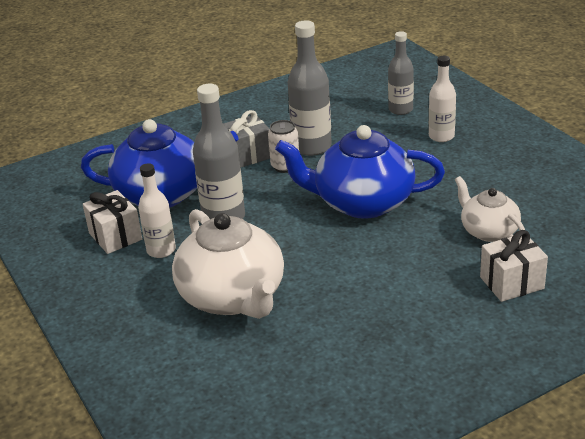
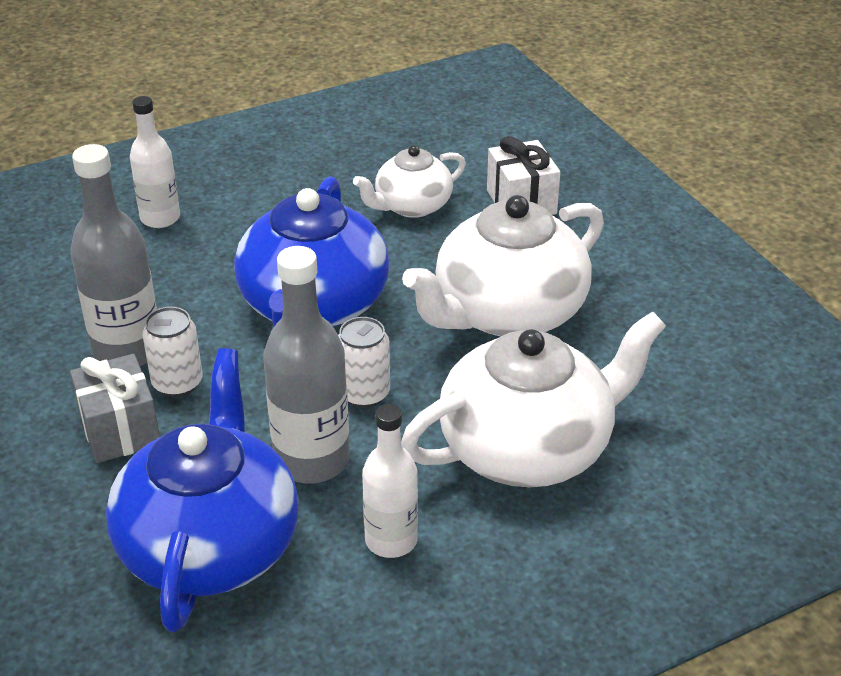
camera: 90 degrees left, 5 degrees up
white gift [83,190,142,254] -> none
grey bottle [388,31,414,115] -> none
none -> white can [338,317,390,408]
none -> white teapot [402,195,604,337]

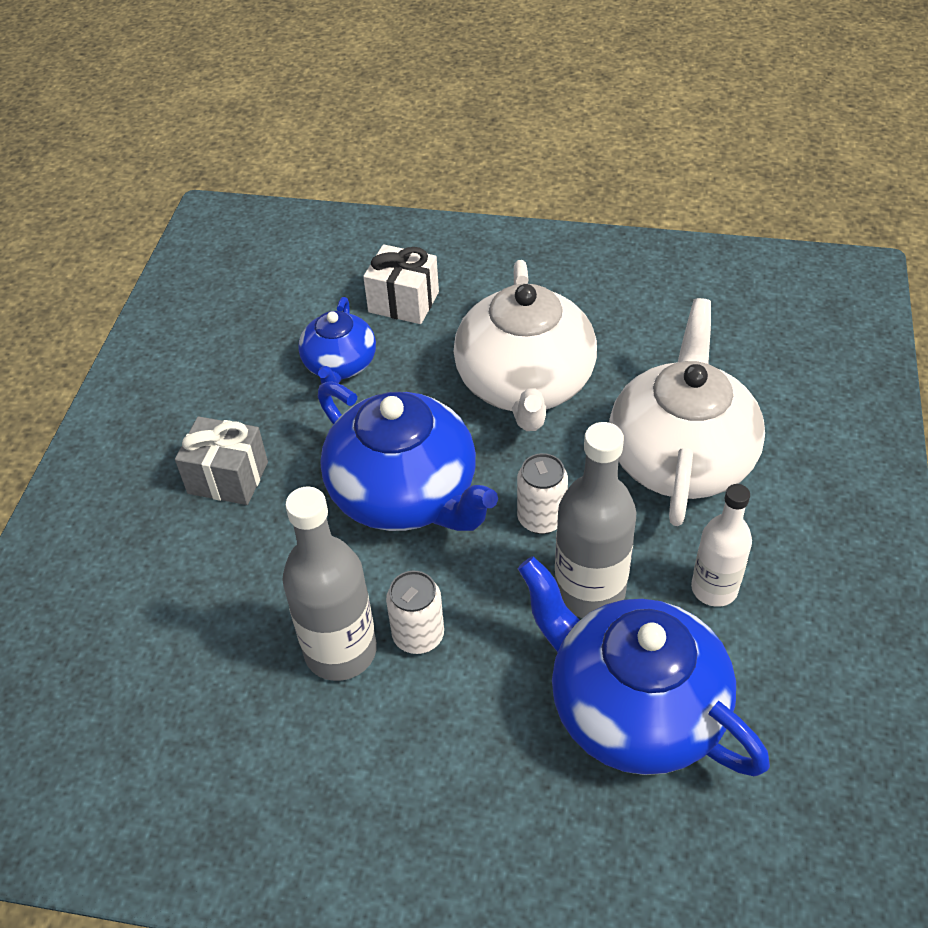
camera: 50 degrees left, 10 degrees up
grey gift [70,354,160,463] -> grey gift moved to [175,416,268,505]
white bottle [130,96,180,228] -> none
white teapot [353,145,466,218] -> blue teapot [298,297,376,384]

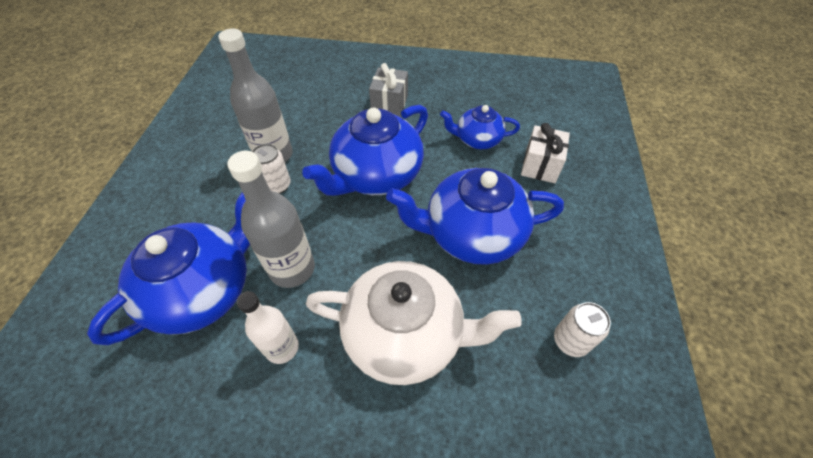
camera: 85 degrees right, 5 degrees up
white teapot [454,260,597,431] -> blue teapot [386,168,564,265]
white can [517,453,568,534] -> white can moved to [554,302,611,357]

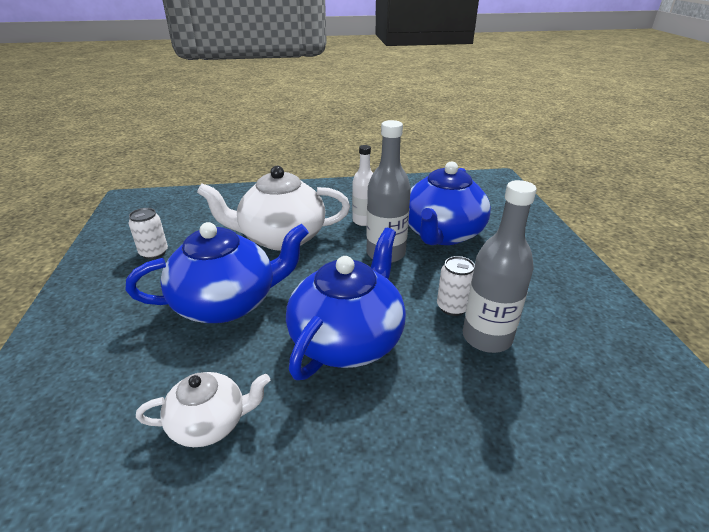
camera: 165 degrees right, 20 degrees down
grey gift [369,63,408,117] -> none
blue teapot [440,105,520,149] -> white teapot [136,372,270,447]
white gift [521,123,570,183] -> none

